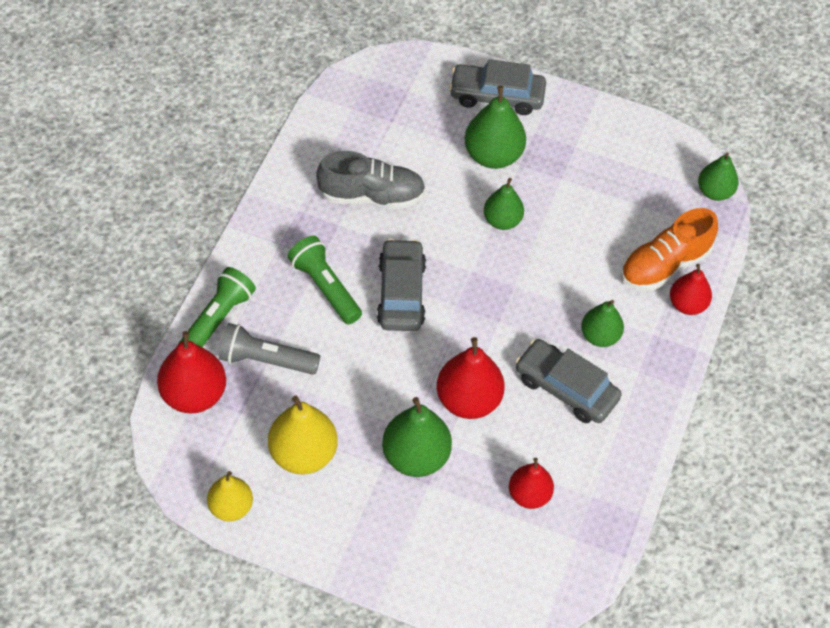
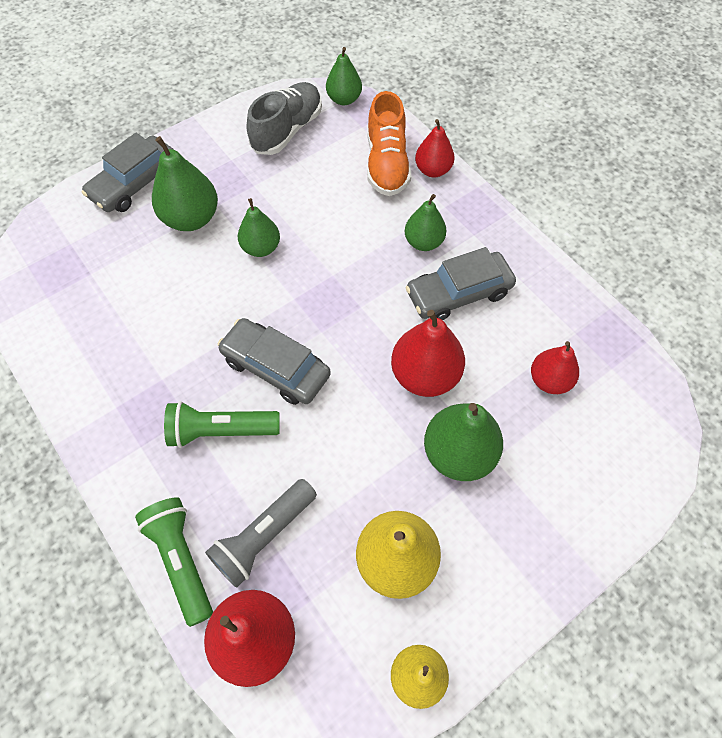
camera: 55 degrees left, 5 degrees up
grey shoe [316,151,426,209] -> grey shoe moved to [247,82,322,155]

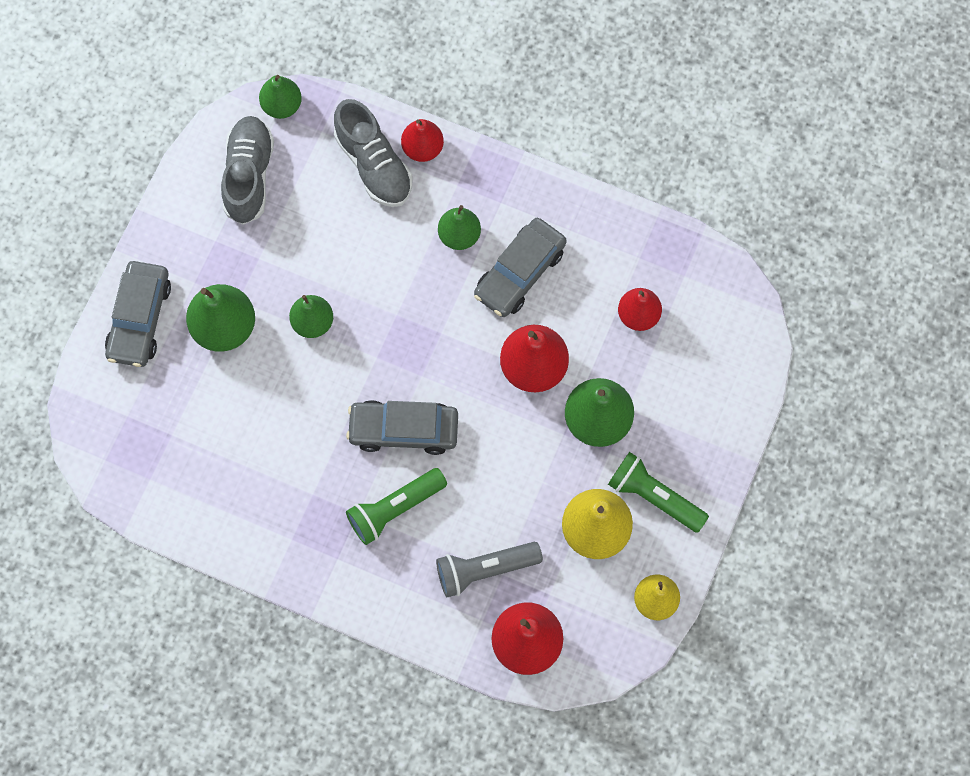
camera: 30 degrees left, 10 degrees up
green flashlight [135,497,213,627] -> green flashlight moved to [608,452,709,533]
grey flashlight [205,479,317,588] -> grey flashlight turned 60 degrees clockwise [436,542,543,597]
orange shoe [367,91,411,196] -> grey shoe [334,99,413,207]

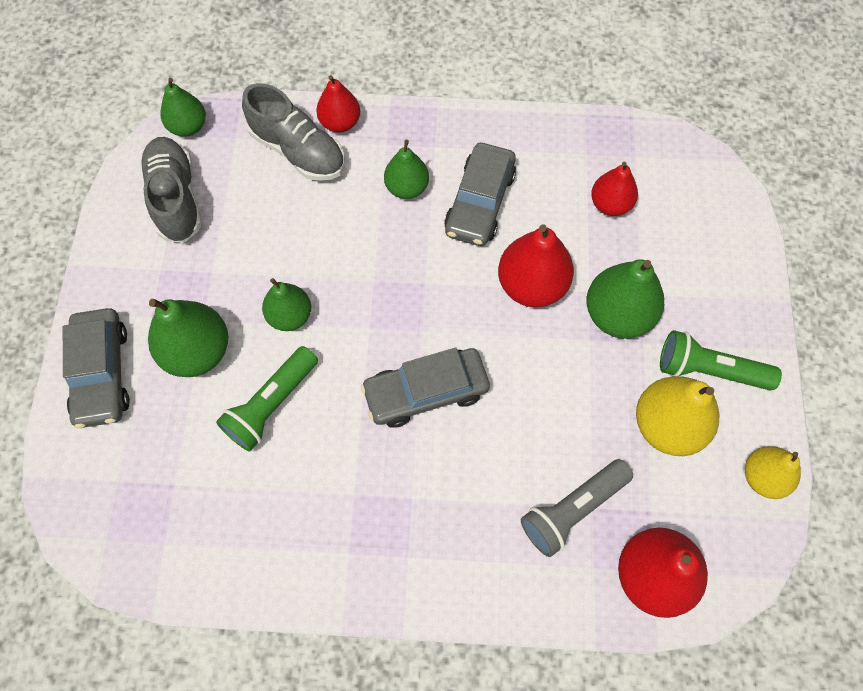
camera: 20 degrees left, 5 degrees down
green flashlight [346,468,447,545] -> green flashlight moved to [216,346,318,451]

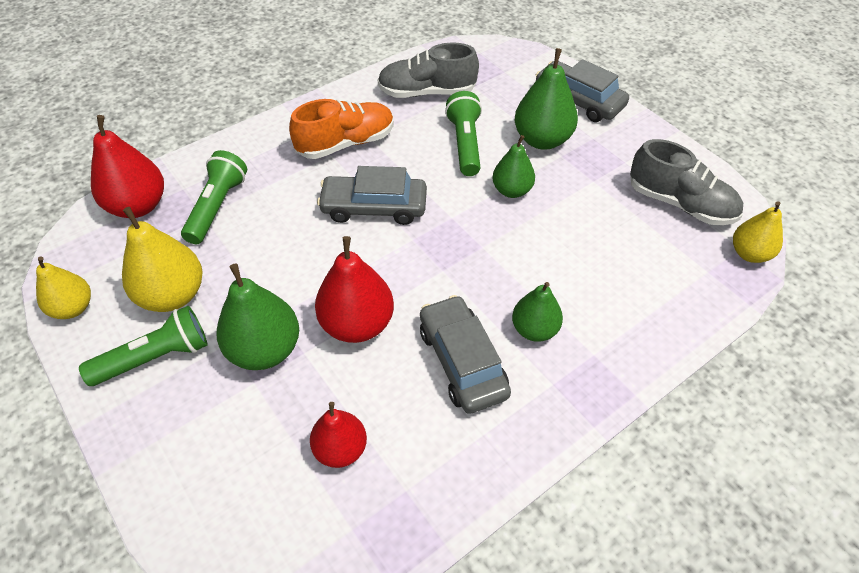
camera: 140 degrees right, 15 degrees down
green pear [161,78,206,137] -> yellow pear [733,201,783,263]
grey shoe [242,83,344,181] -> grey shoe moved to [377,43,479,98]
red pear [316,75,360,133] -> none
grey car [361,348,490,428] -> grey car turned 120 degrees counterclockwise [317,166,427,225]
grey flashlight [521,459,633,557] -> green flashlight [181,150,247,244]
none -> orange shoe [289,99,394,159]

